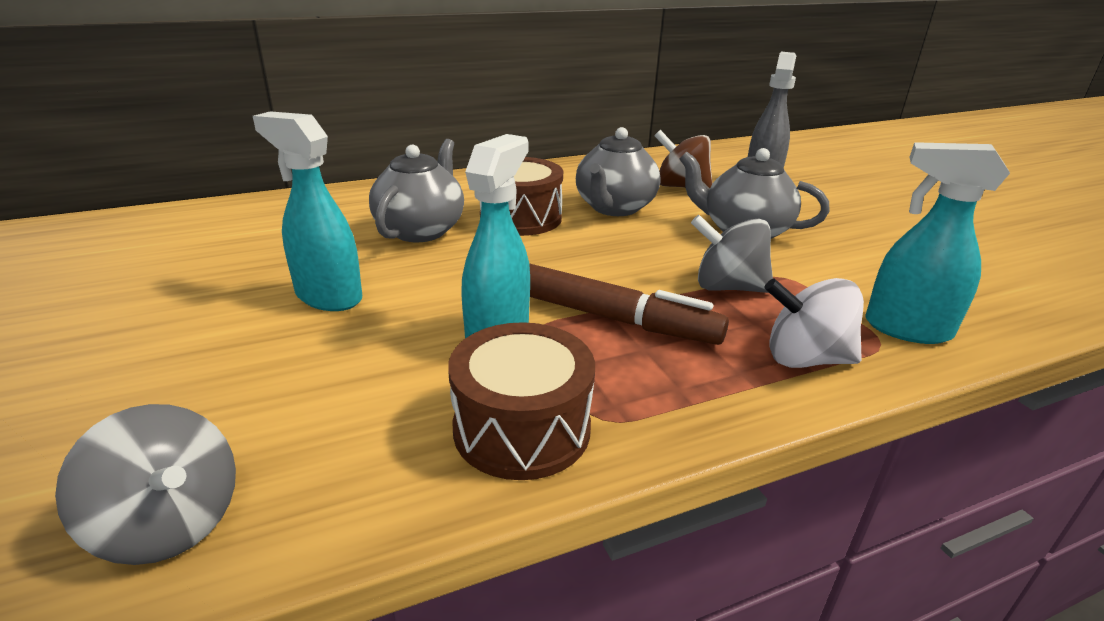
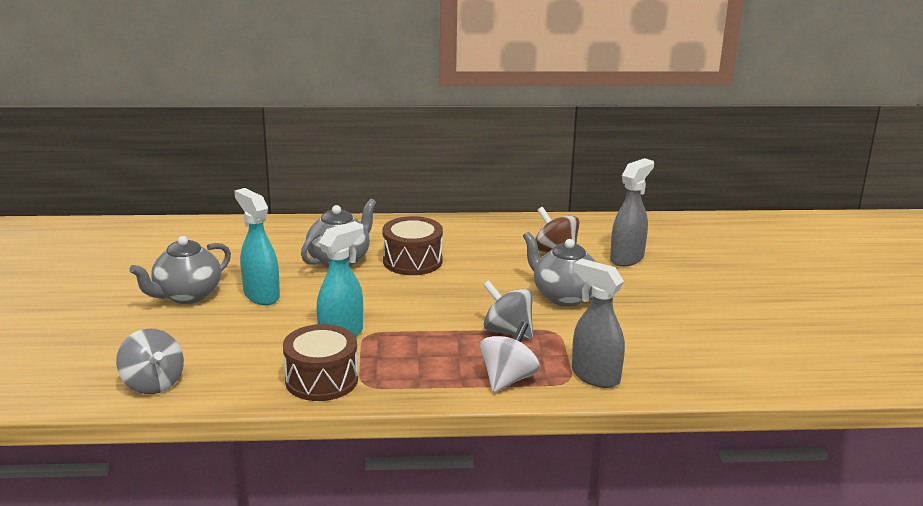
camera: 20 degrees right, 5 degrees down
brown marker [529,263,729,345] -> none
grey teapot [576,127,661,216] -> grey teapot moved to [129,236,231,304]
white spinning top [764,278,864,368] -> white spinning top turned 90 degrees clockwise [480,321,540,393]
turquoise spray bottle [865,142,1010,344] -> grey spray bottle [572,259,625,388]

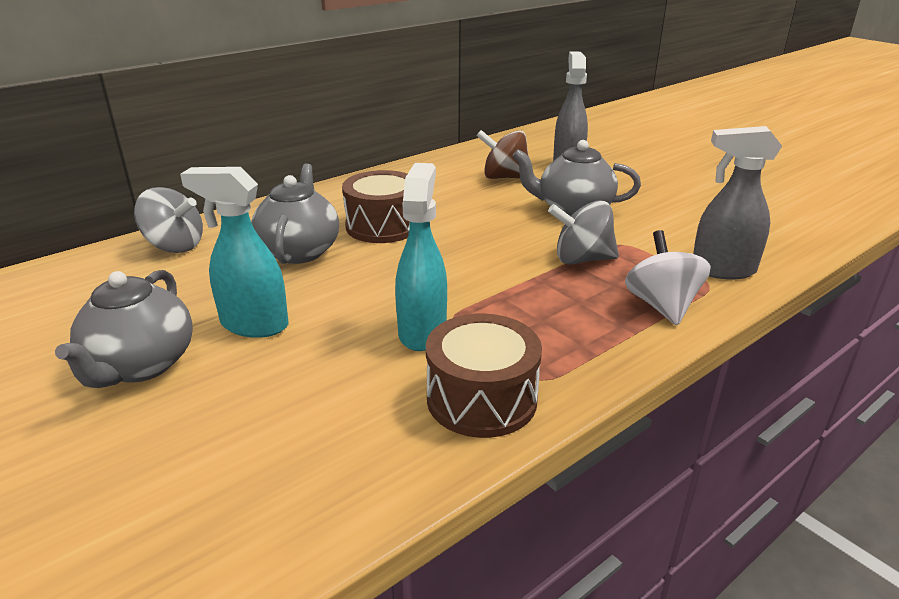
camera: 35 degrees left, 5 degrees up
grey spinning top [116,328,184,394] -> grey spinning top moved to [134,187,203,253]

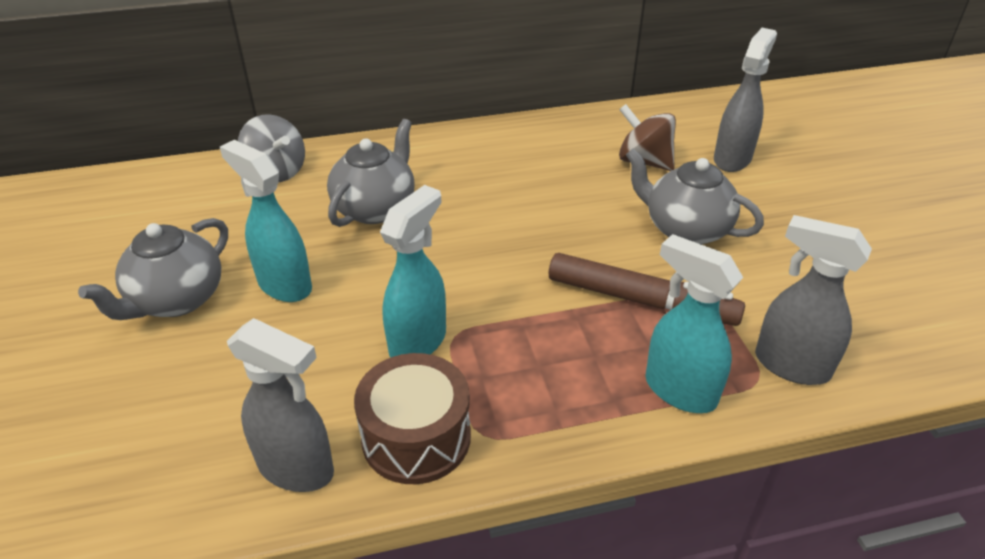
camera: 25 degrees right, 10 degrees up
brown drum [342,170,410,243] -> none
grey spinning top [548,200,619,265] -> brown marker [549,253,745,326]
white spinning top [625,230,711,325] -> turquoise spray bottle [645,234,743,413]
none -> grey spray bottle [227,318,334,492]

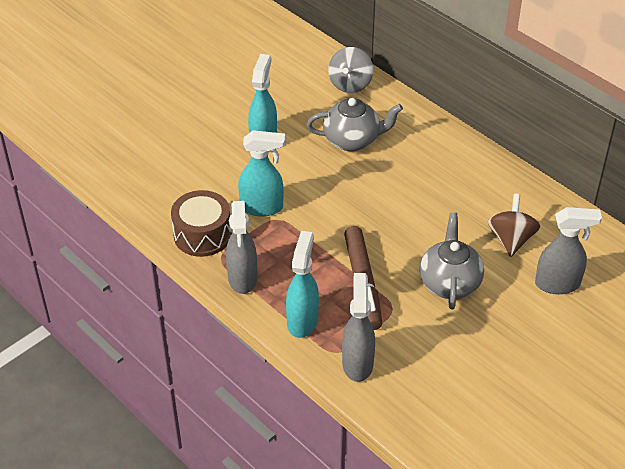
camera: 60 degrees right, 5 degrees up
grey teapot [78,218,228,320] -> none
grey spray bottle [227,318,334,492] -> grey spray bottle moved to [226,201,257,294]

